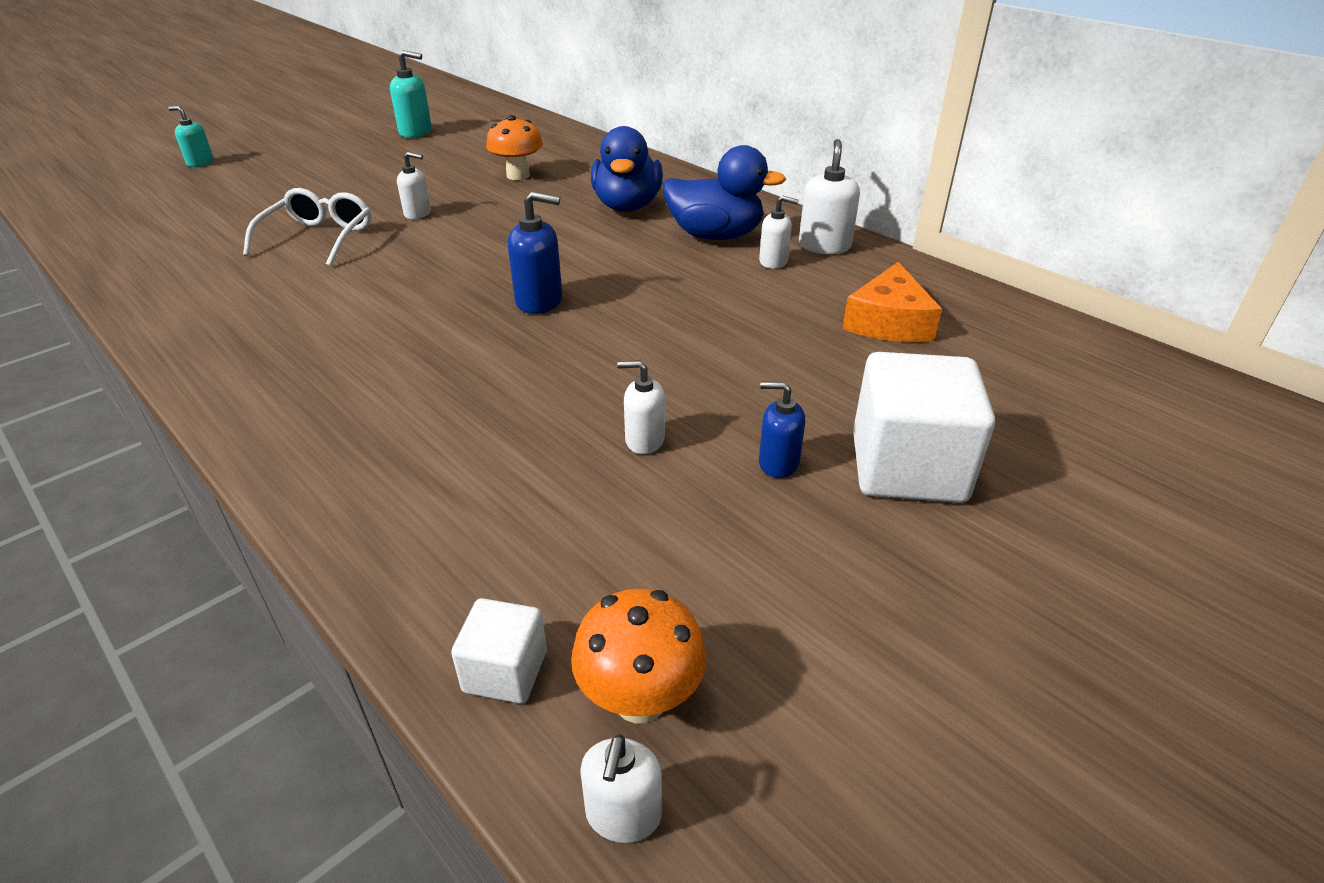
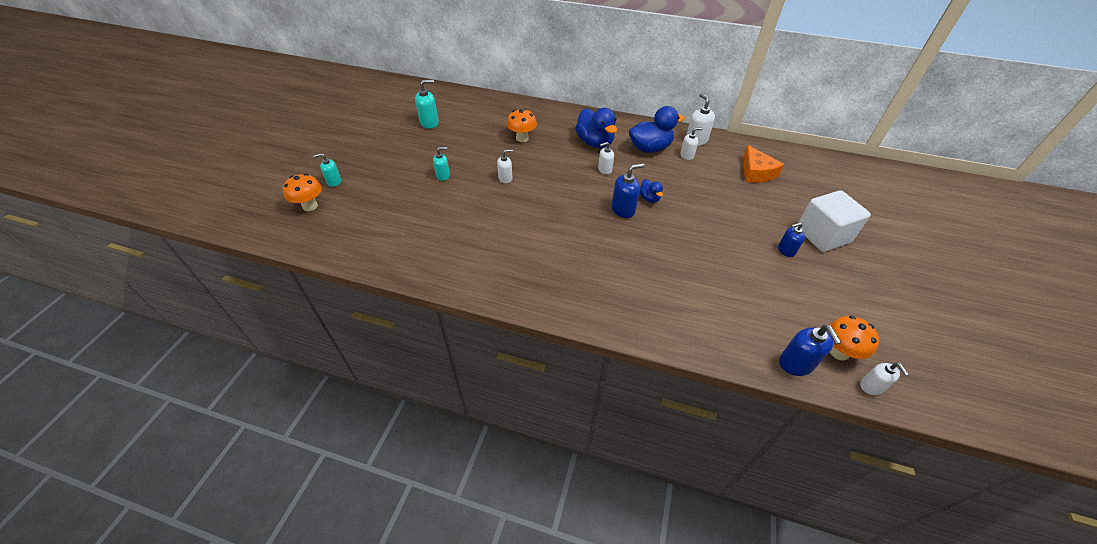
camera: 30 degrees left, 10 degrees up
white glasses [243,188,371,267] -> none
white cube [451,598,547,704] -> blue soap dispenser [779,325,841,376]
white soap dispenser [617,360,665,454] -> white soap dispenser moved to [598,142,614,174]
none -> orange mushroom [283,173,322,211]
none -> turquoise soap dispenser [433,147,450,181]
none -> blue duck [639,179,663,203]

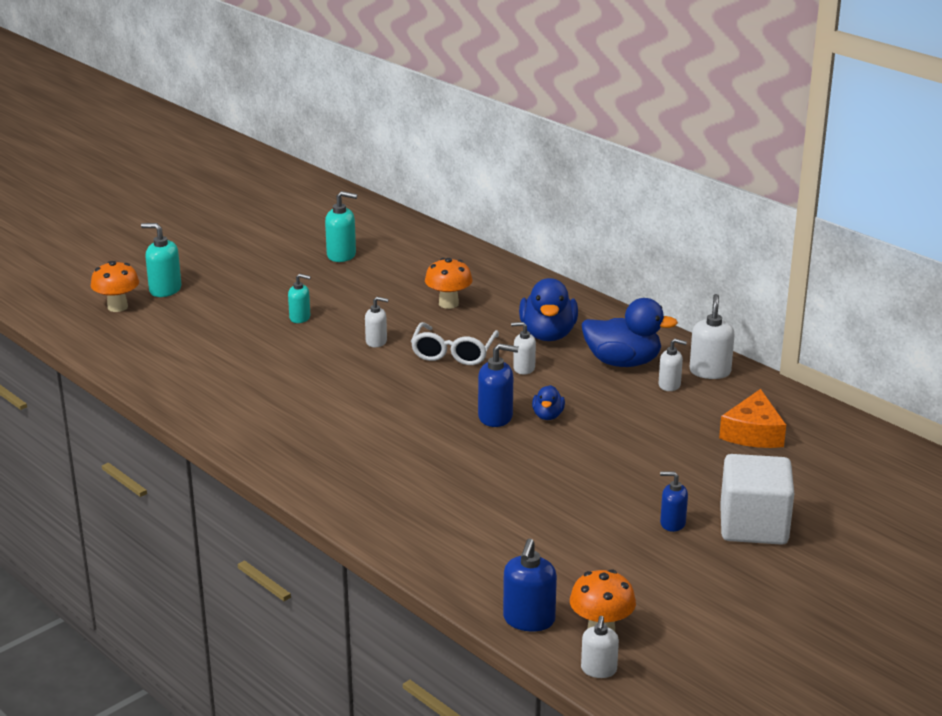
camera: 30 degrees right, 20 degrees down
turquoise soap dispenser [313,153,341,187] -> turquoise soap dispenser [141,223,181,297], size x1.52
none -> white glasses [411,322,499,365]

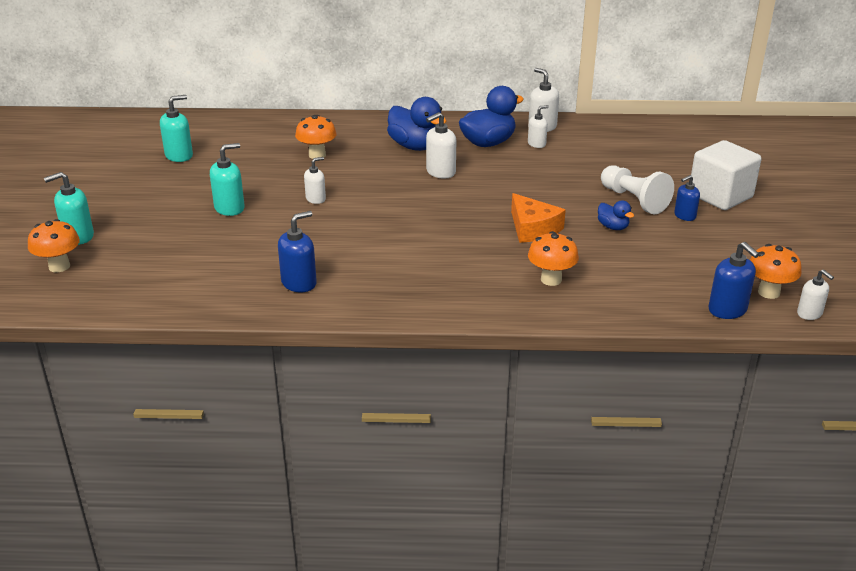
camera: 45 degrees left, 5 degrees up
turquoise soap dispenser [288,274,311,323] -> turquoise soap dispenser [210,143,245,216], size x1.52
white glasses [411,322,499,365] -> none
blue soap dispenser [478,343,519,427] -> blue soap dispenser moved to [278,211,317,292]
white soap dispenser [511,322,536,374] -> white soap dispenser [426,112,456,179], size x1.52
blue duck [532,385,565,420] -> blue duck moved to [598,200,634,230]
orange cheese [719,389,786,448] -> orange cheese moved to [511,193,566,243]
none -> orange mushroom [528,231,579,286]
none -> white pawn [601,166,674,214]

